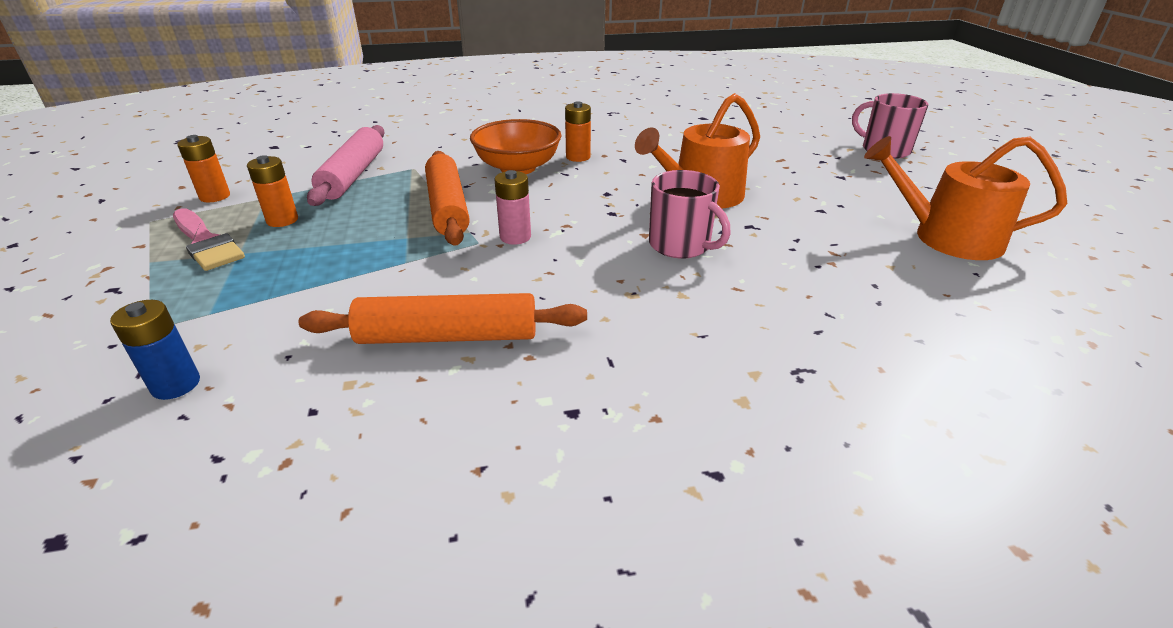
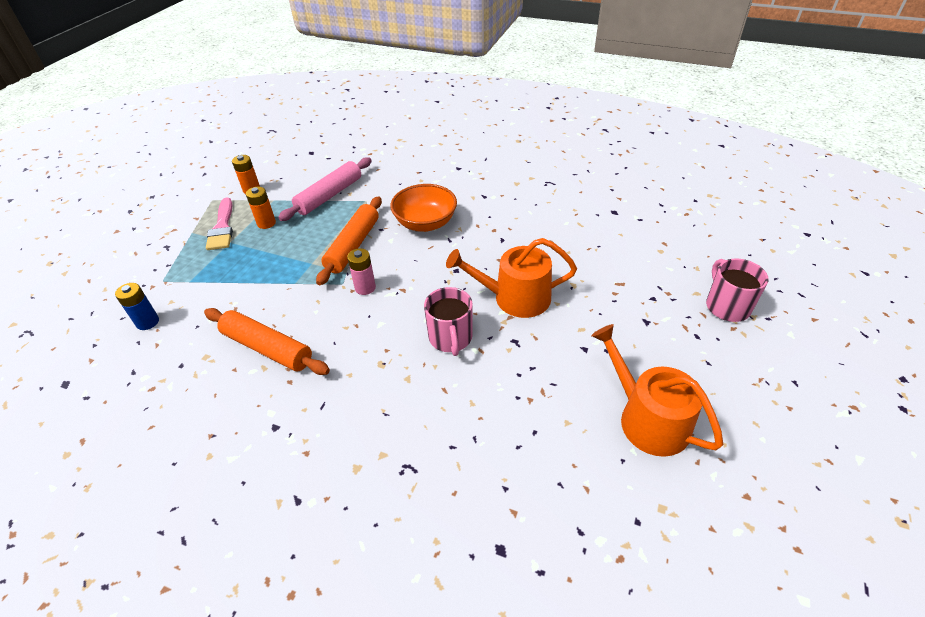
camera: 35 degrees right, 10 degrees up
orange battery [565,101,591,162] -> none

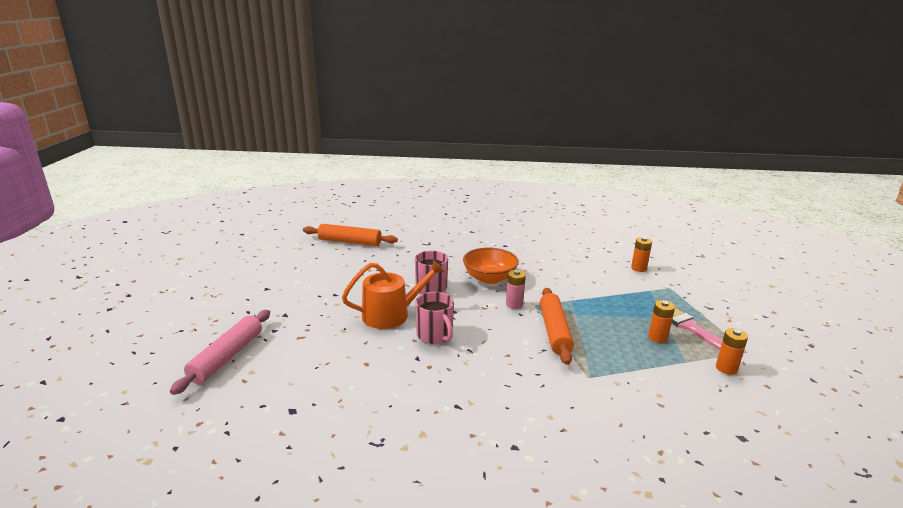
camera: 160 degrees right, 20 degrees down
blue battery [115,283,159,330] -> orange battery [631,237,652,272]
orange rolling pin [204,308,330,375] -> orange rolling pin moved to [303,224,398,246]
pink rolling pin [278,157,372,221] -> pink rolling pin moved to [170,310,270,395]
orange bowl [390,184,457,232] -> orange bowl moved to [463,247,519,284]
orange watering can [591,324,723,457] -> none
pink mug [706,258,768,322] -> pink mug moved to [415,292,454,344]

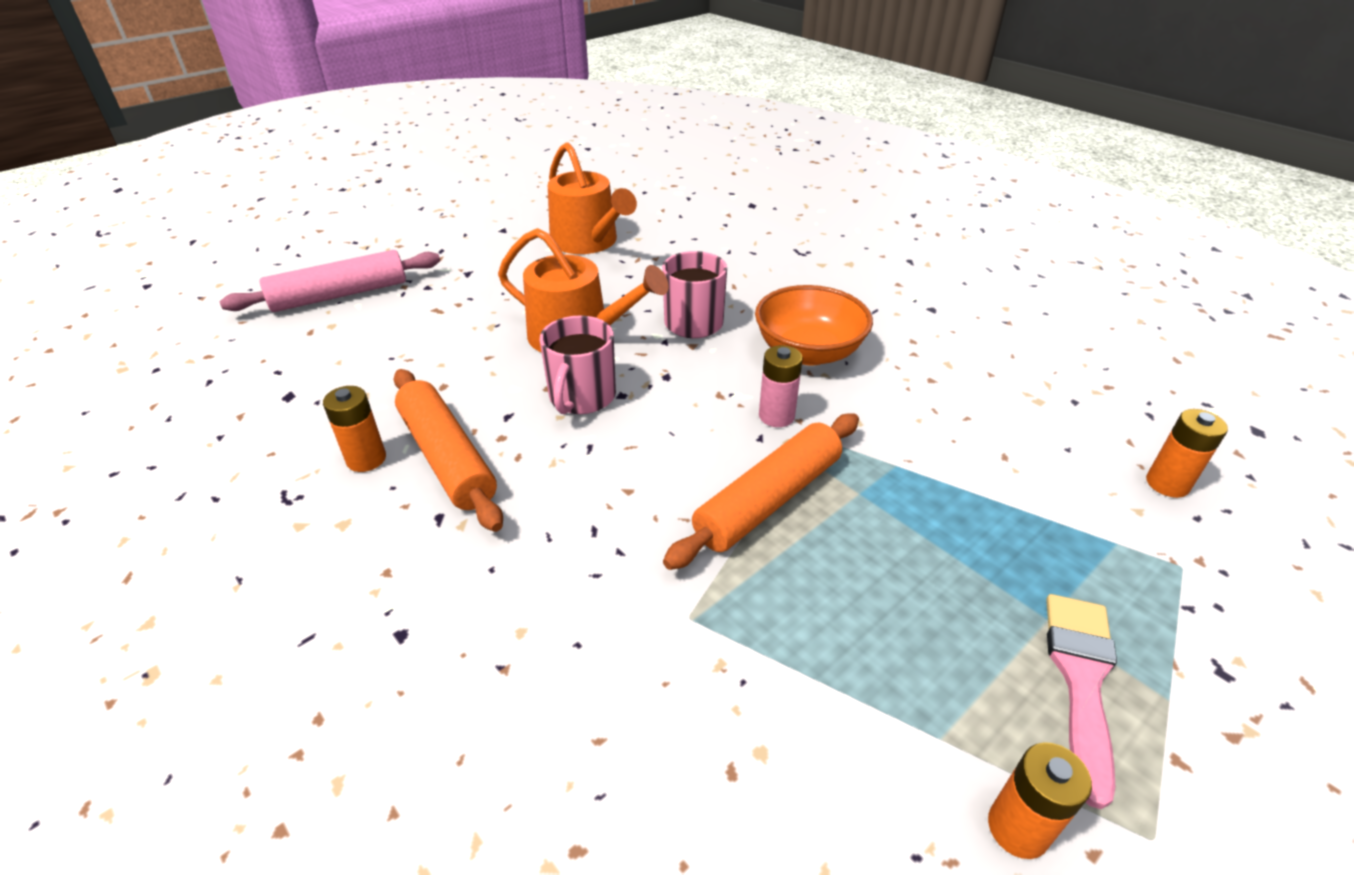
camera: 45 degrees right, 15 degrees up
orange rolling pin [303,224,398,246] -> orange rolling pin moved to [394,369,503,532]
orange battery [648,300,675,343] -> orange battery moved to [323,386,386,472]
none -> orange watering can [548,142,637,254]

